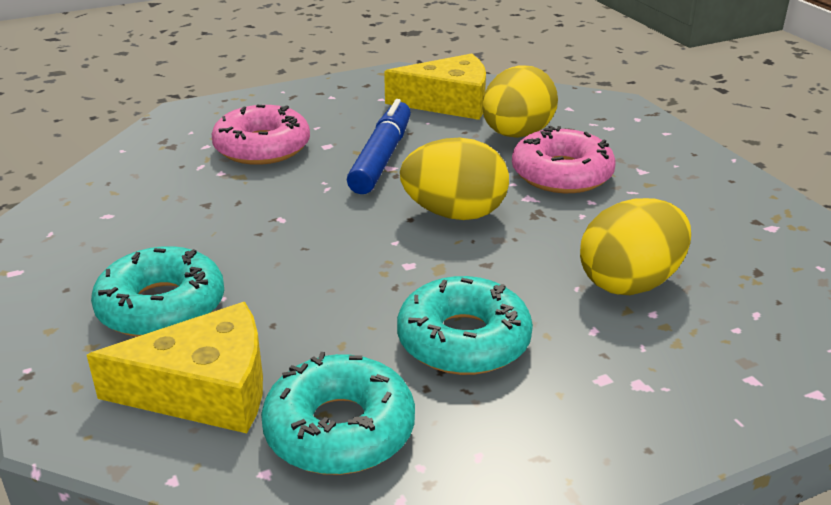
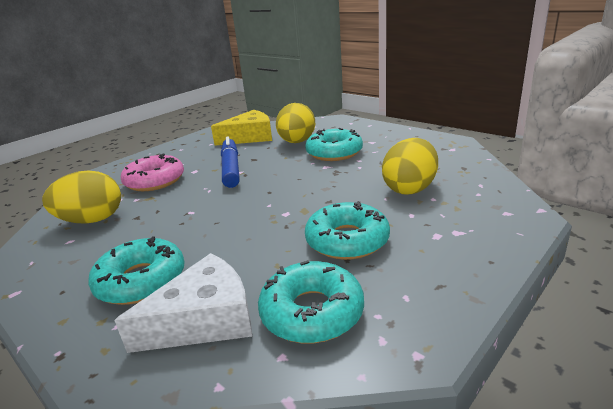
camera: 20 degrees left, 5 degrees down
yellow cheese [87,302,263,433] -> white cheese [114,253,252,353]
yellow egg [400,138,509,220] -> yellow egg moved to [42,170,121,224]
pink donut [512,126,616,193] -> turquoise donut [305,128,363,161]

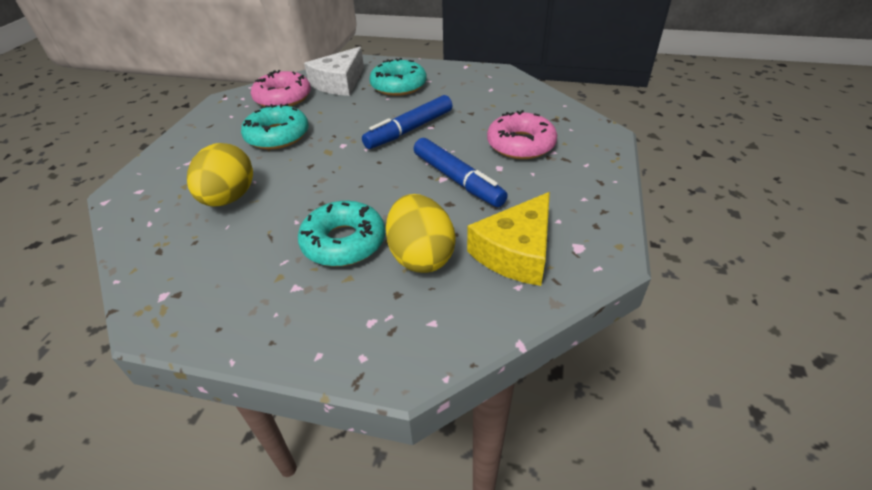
camera: 150 degrees right, 15 degrees up
yellow egg [42,170,121,224] -> none
turquoise donut [258,260,364,343] -> pink donut [251,70,311,107]
none -> blue marker [362,95,453,149]

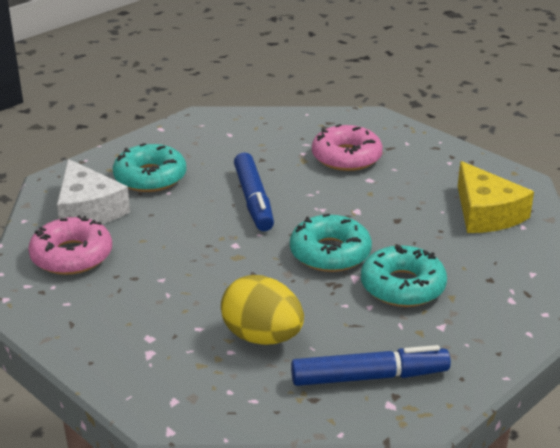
camera: 60 degrees left, 10 degrees down
turquoise donut [241,104,309,150] -> turquoise donut moved to [290,214,372,272]
yellow egg [386,194,456,273] -> none
blue marker [414,138,508,207] -> blue marker moved to [291,345,451,386]

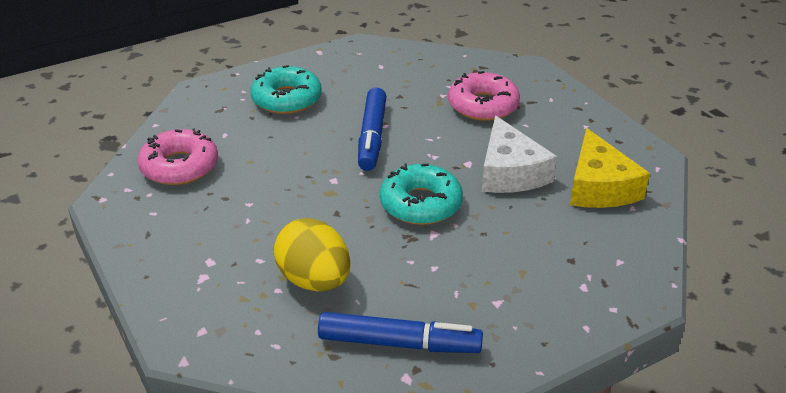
camera: 15 degrees right, 5 degrees up
white cheese [57,159,130,224] -> white cheese moved to [482,116,557,193]
turquoise donut [361,244,447,307] -> none

